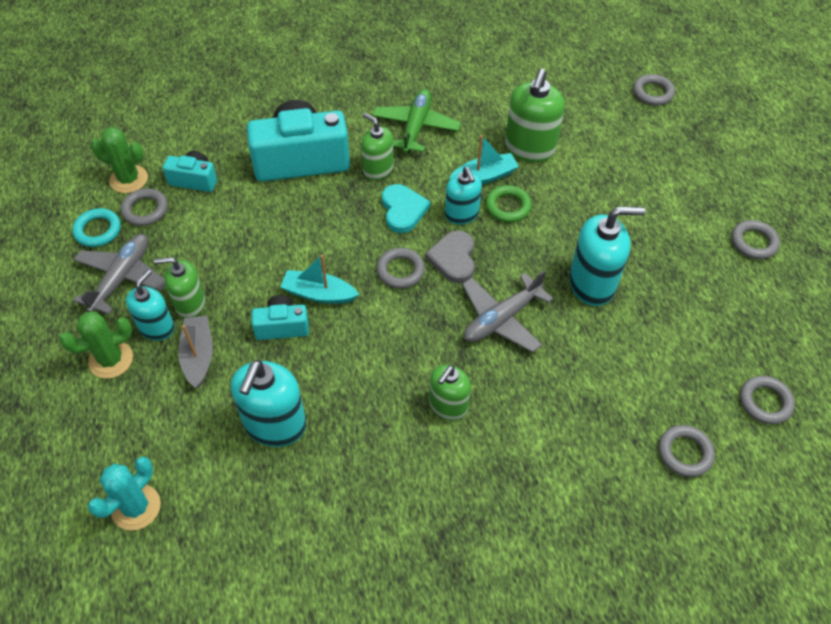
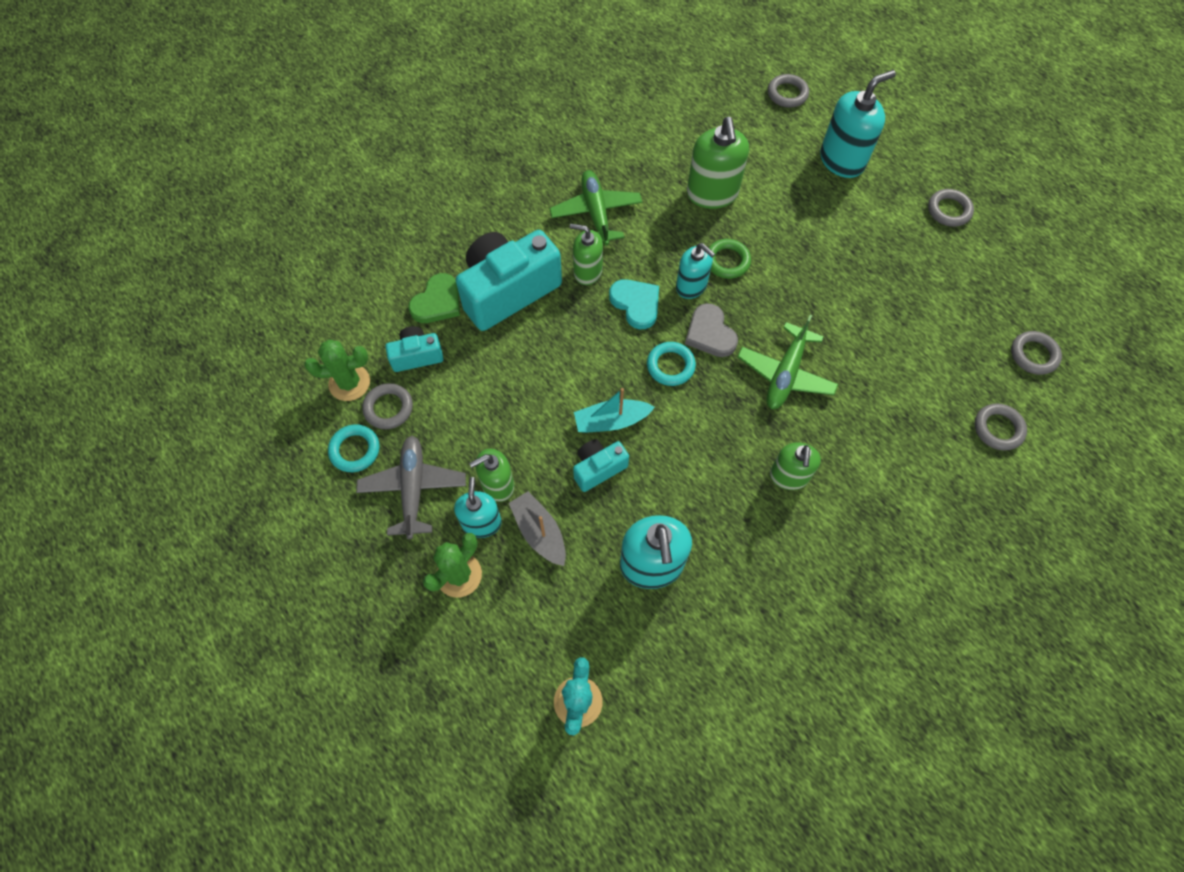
camera: 25 degrees left, 10 degrees up
grey ring [376,248,425,289] -> turquoise ring [647,342,696,386]
turquoise boat [449,135,519,185] -> none
grey plane [462,270,553,353] -> green plane [737,315,838,409]
turquoise soap dispenser [569,207,645,306] -> turquoise soap dispenser moved to [820,70,896,178]
none -> green heart [408,273,460,323]

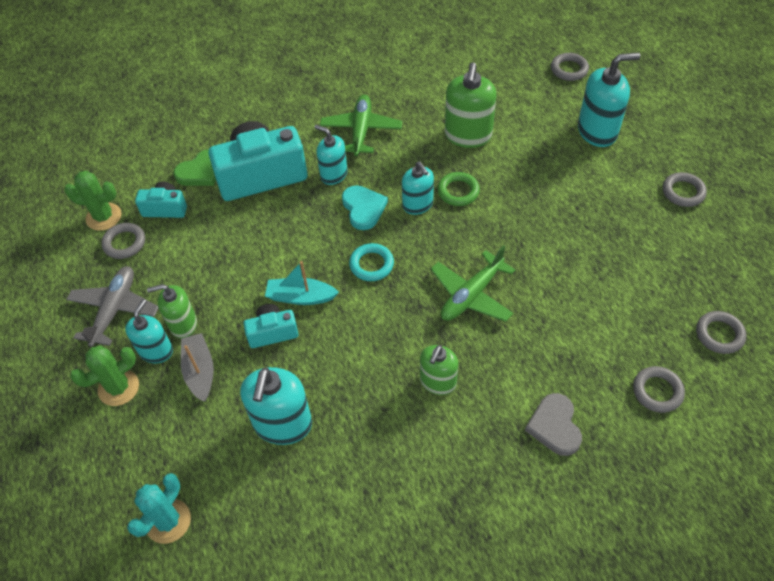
camera: 20 degrees right, 10 degrees down
turquoise ring [328,424,379,472] -> none
green soap dispenser [570,224,603,285] -> turquoise soap dispenser [314,125,348,185]
grey heart [685,303,738,357] -> grey heart moved to [525,393,582,456]

